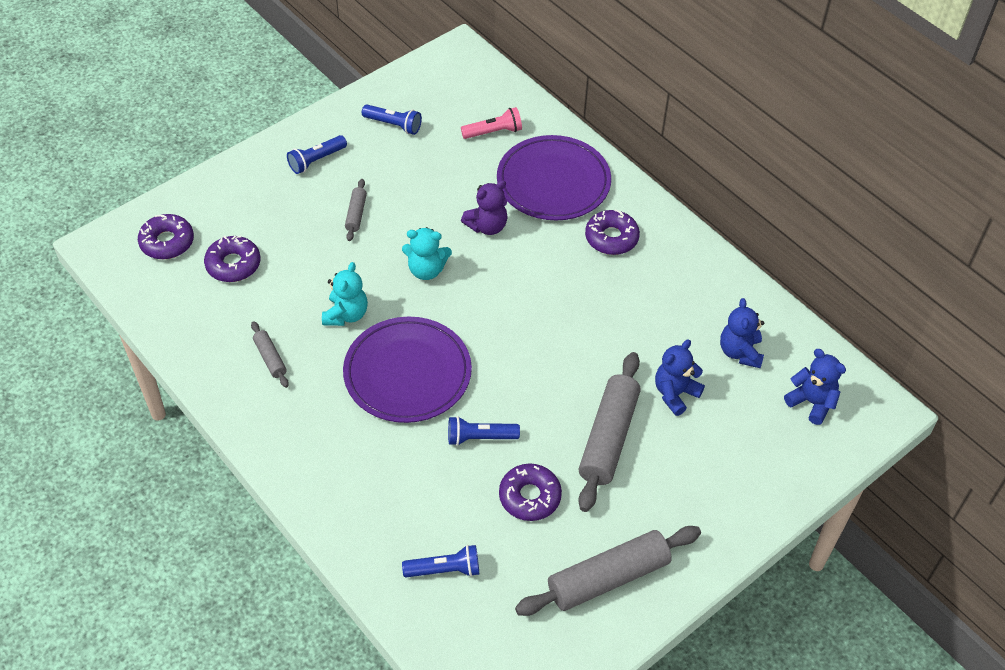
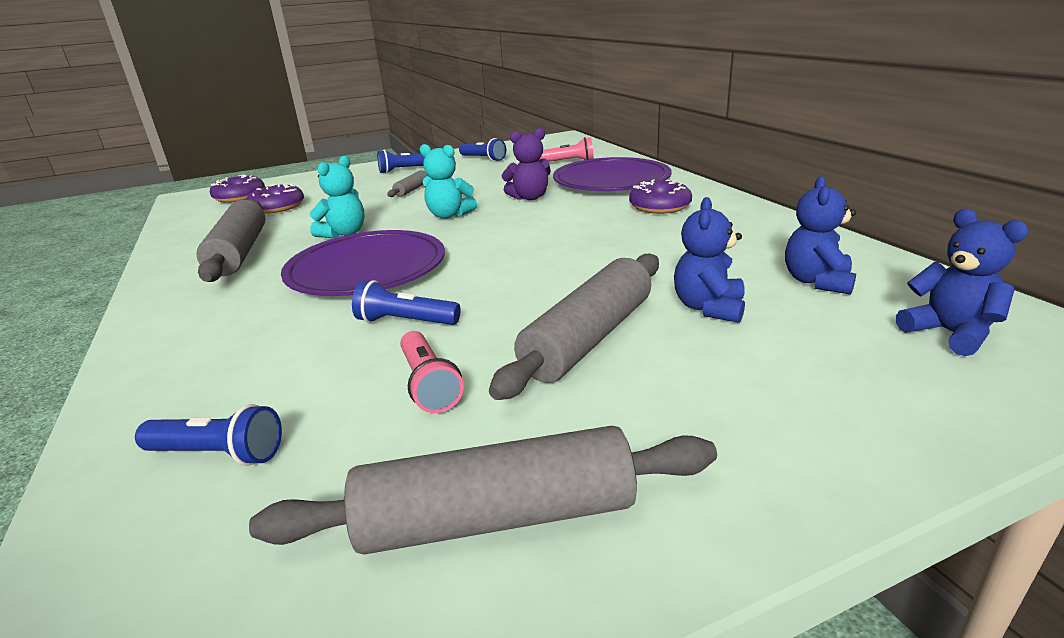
camera: 20 degrees right, 25 degrees down
grey rolling pin [251,321,289,388] -> grey rolling pin [196,199,265,282], size x2.10
purple donut [499,463,562,521] -> pink flashlight [400,331,464,413]
blue teddy bear [655,340,705,416] -> blue teddy bear turned 45 degrees counterclockwise [674,197,745,323]

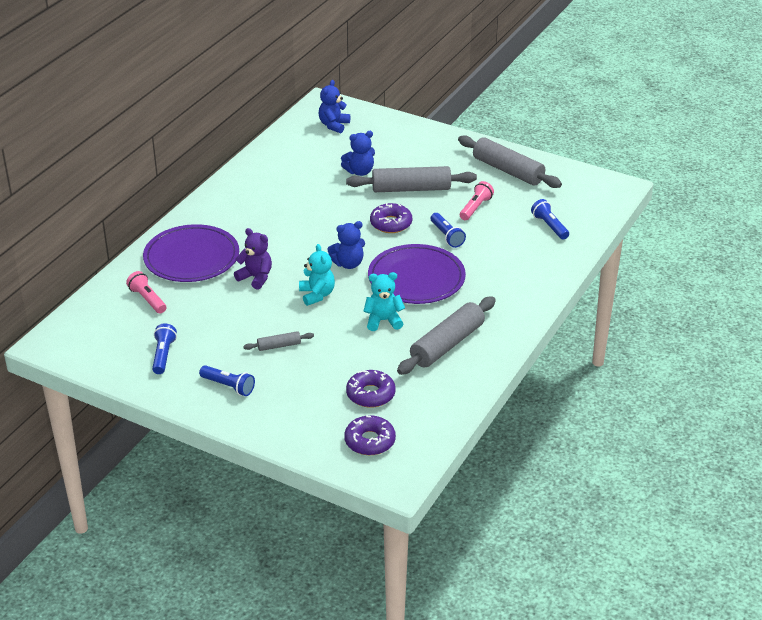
camera: 130 degrees left, 10 degrees up
purple donut [629,180,692,214] -> purple donut moved to [370,203,412,233]
blue teddy bear [785,176,856,295] -> blue teddy bear moved to [327,221,365,269]

